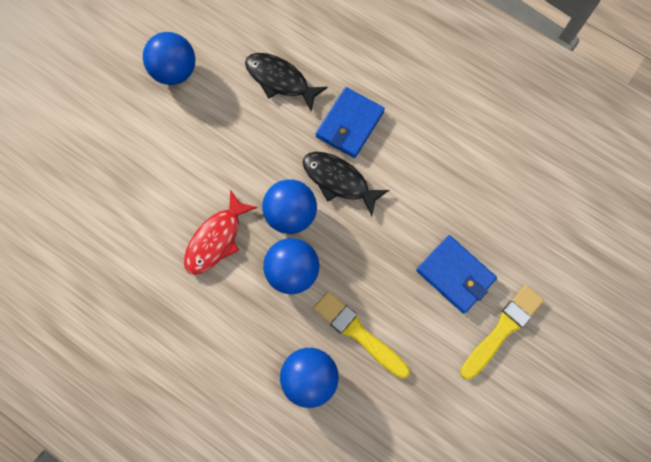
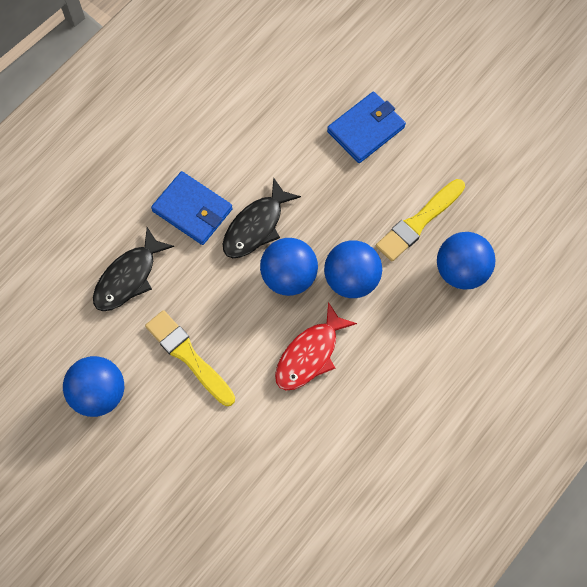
camera: 85 degrees left, 5 degrees down
red fish [184,190,258,275] -> red fish turned 90 degrees clockwise [275,302,357,390]
yellow brush [460,285,544,379] -> yellow brush moved to [145,310,235,406]

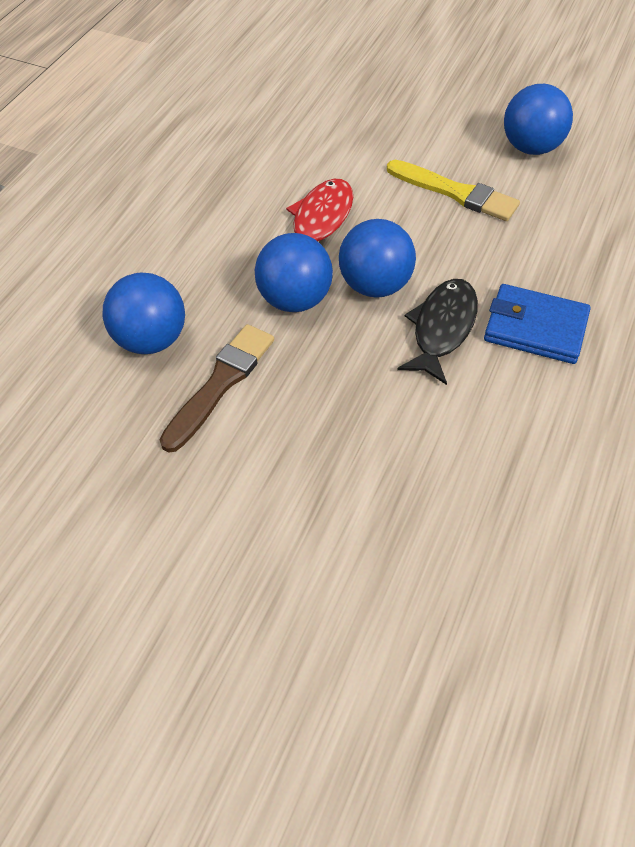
camera: 165 degrees right, 15 degrees down
black fish [93,227,174,311] -> none
blue wallet [327,92,406,163] -> none
yellow brush [376,179,465,262] -> brown brush [160,324,274,453]

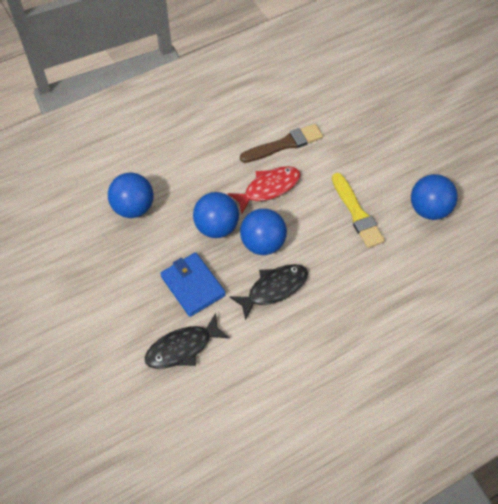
camera: 35 degrees right, 5 degrees up
brown brush [160,324,274,453] -> brown brush moved to [240,124,323,163]
blue wallet [484,284,591,364] -> blue wallet moved to [160,252,226,317]
none -> black fish [145,313,230,369]

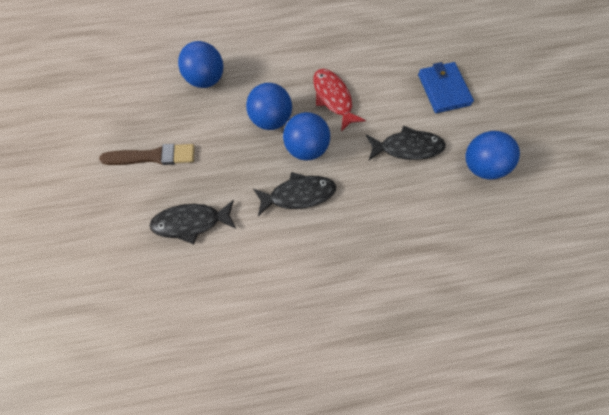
camera: 20 degrees right, 10 degrees up
blue wallet [160,252,226,317] -> blue wallet moved to [418,62,474,113]
red fish [227,166,301,213] -> red fish turned 105 degrees counterclockwise [313,69,366,132]
brown brush [240,124,323,163] -> brown brush moved to [99,144,195,165]
yellow brush [332,173,385,248] -> black fish [366,126,446,160]

